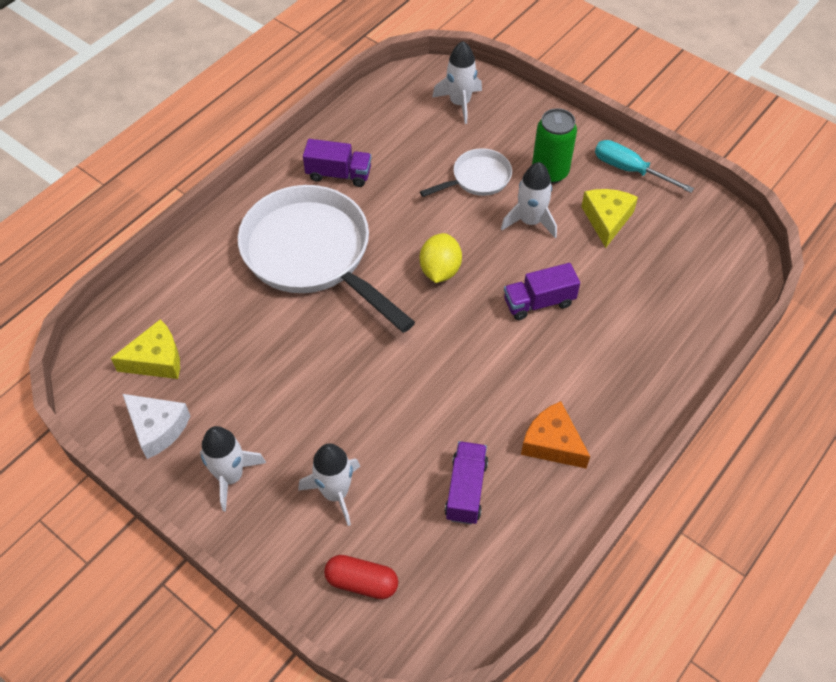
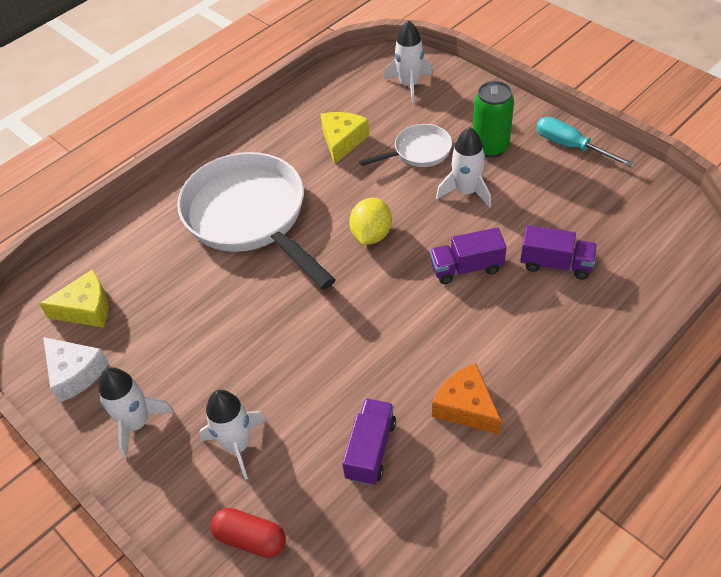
camera: 10 degrees right, 5 degrees down
purple truck [303,139,371,187] -> purple truck moved to [520,225,597,280]
yellow cheese [581,189,638,248] -> yellow cheese moved to [320,112,369,164]

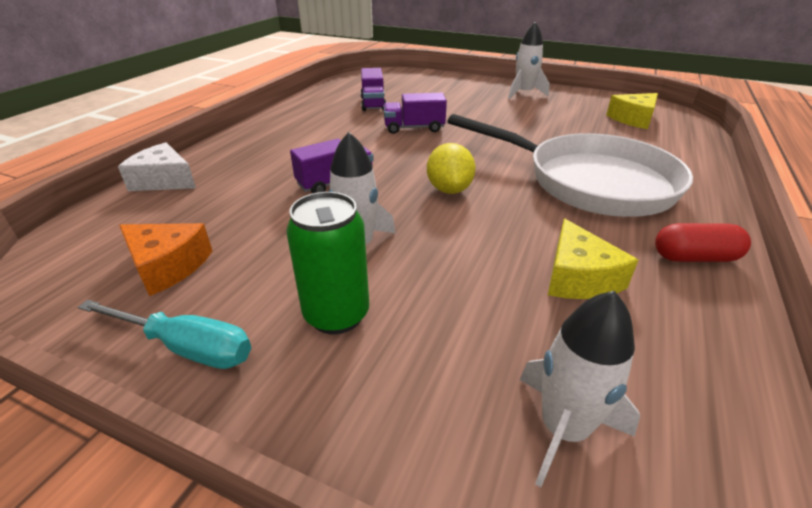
camera: 155 degrees right, 15 degrees down
white cheese [43,337,109,402] -> white cheese moved to [118,142,196,191]
white rocket [199,390,266,480] -> none
red capsule [211,508,286,558] -> red capsule moved to [655,223,751,262]
white pan [359,124,452,167] -> none
orange cheese [432,363,501,434] -> orange cheese moved to [119,223,212,296]
purple truck [520,225,597,280] -> purple truck moved to [383,93,447,134]

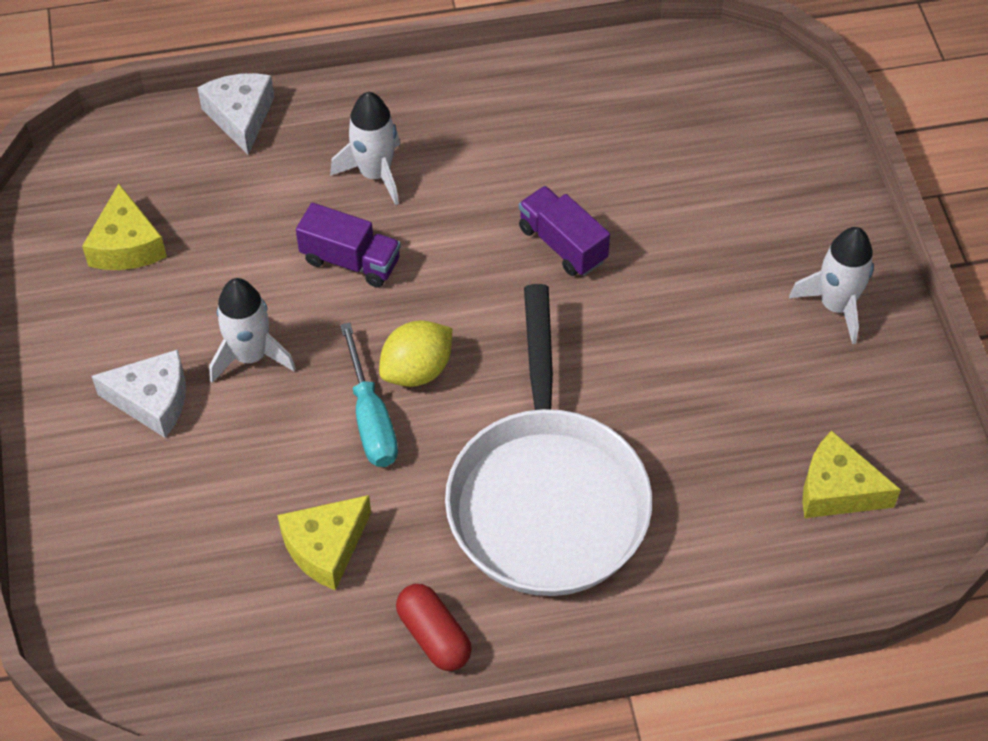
camera: 55 degrees right, 20 degrees up
turquoise screwdriver [78,300,251,369] -> turquoise screwdriver moved to [340,322,398,467]
orange cheese [119,223,212,296] -> yellow cheese [82,184,167,270]
green can [287,192,369,334] -> white cheese [91,349,186,438]
purple truck [361,68,386,111] -> none
white rocket [520,291,640,487] -> white rocket moved to [330,92,400,205]

